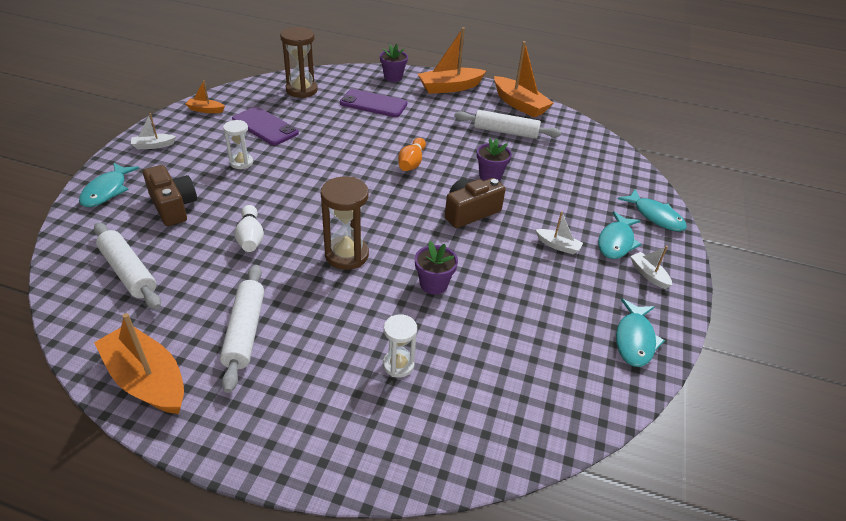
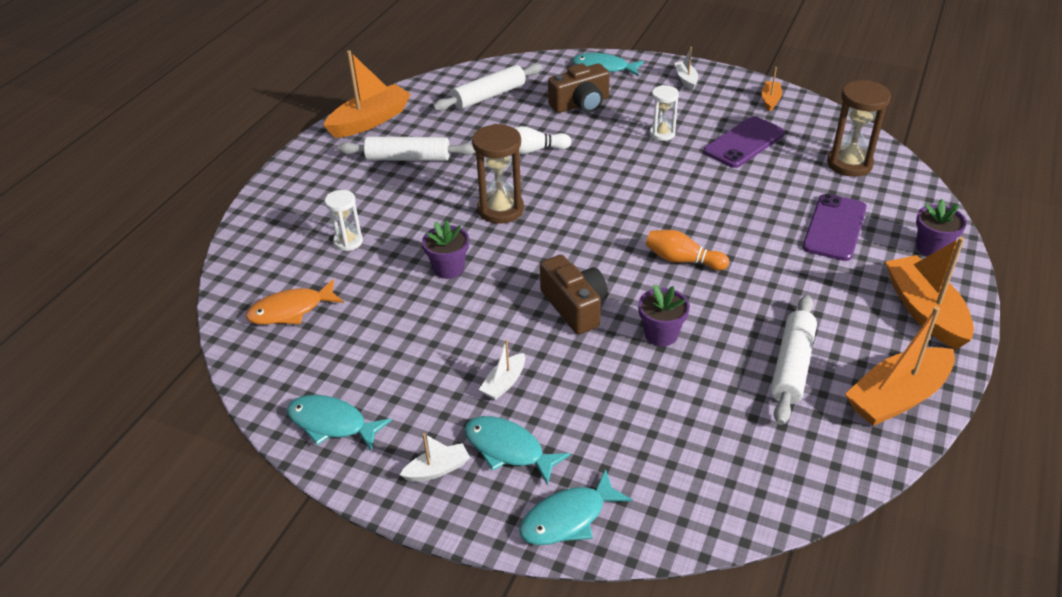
camera: 100 degrees right, 0 degrees up
none -> orange fish [246,279,344,325]

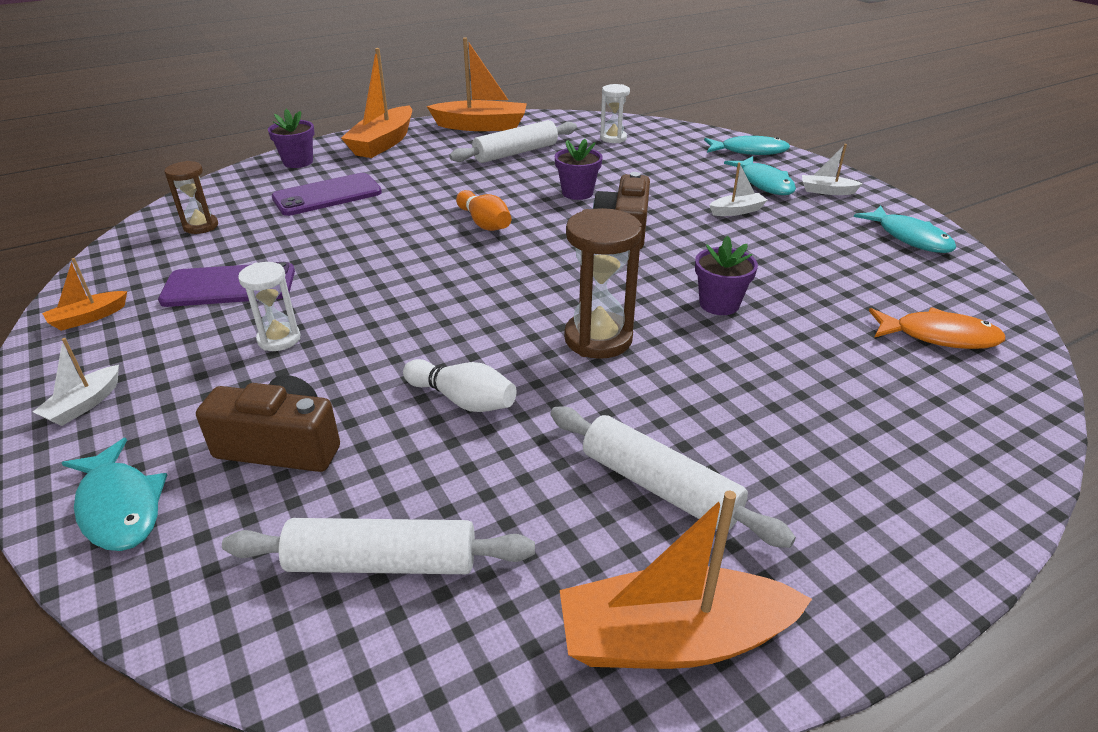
camera: 145 degrees left, 5 degrees down
white hourglass [325,190,363,251] -> white hourglass moved to [600,84,630,143]
brown hourglass [827,80,891,177] -> brown hourglass [164,161,218,234], size x0.61

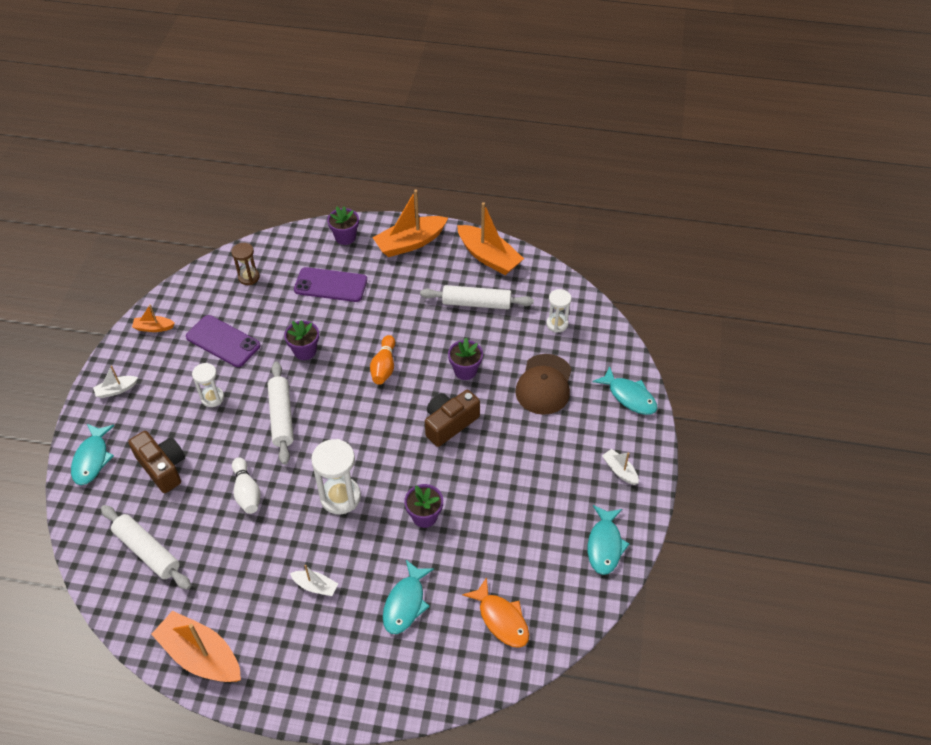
camera: 40 degrees right, 15 degrees up
white rolling pin [550,406,796,548] -> white rolling pin moved to [268,362,294,465]
brown hourglass [564,208,642,359] -> white hourglass [311,439,361,515]
white boat [709,162,768,216] -> white boat moved to [290,565,338,596]
turquoise fish [724,156,796,195] -> turquoise fish moved to [383,560,434,634]
none -> purple flower pot [284,320,319,360]
none -> brown cap [515,354,572,415]

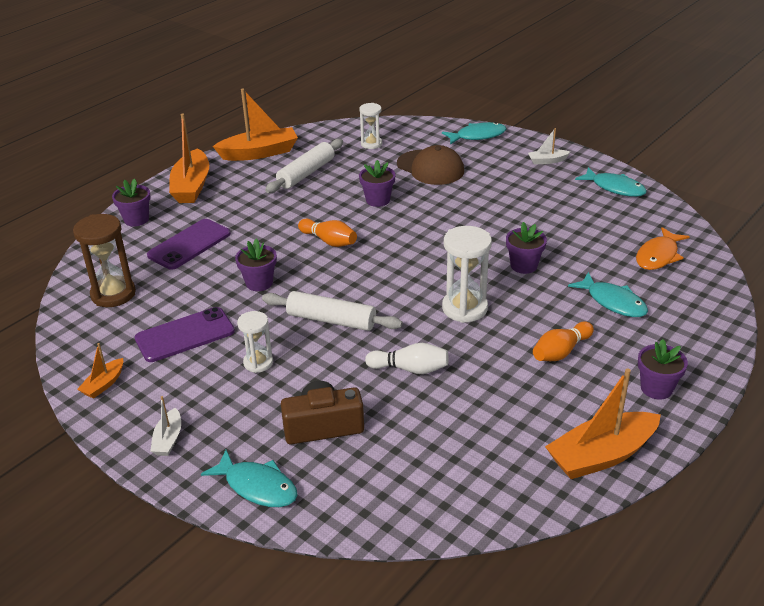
camera: 60 degrees left, 15 degrees down
white rolling pin [101,505,191,590] -> none
brown hourglass [231,243,259,285] -> brown hourglass [73,214,136,307], size x1.64
white boat [290,565,338,596] -> orange bowling pin [533,321,594,361]
brown camera [425,390,480,447] -> none
orange fish [462,577,529,648] -> orange fish turned 135 degrees clockwise [636,227,690,270]
none -> purple flower pot [638,339,688,399]

